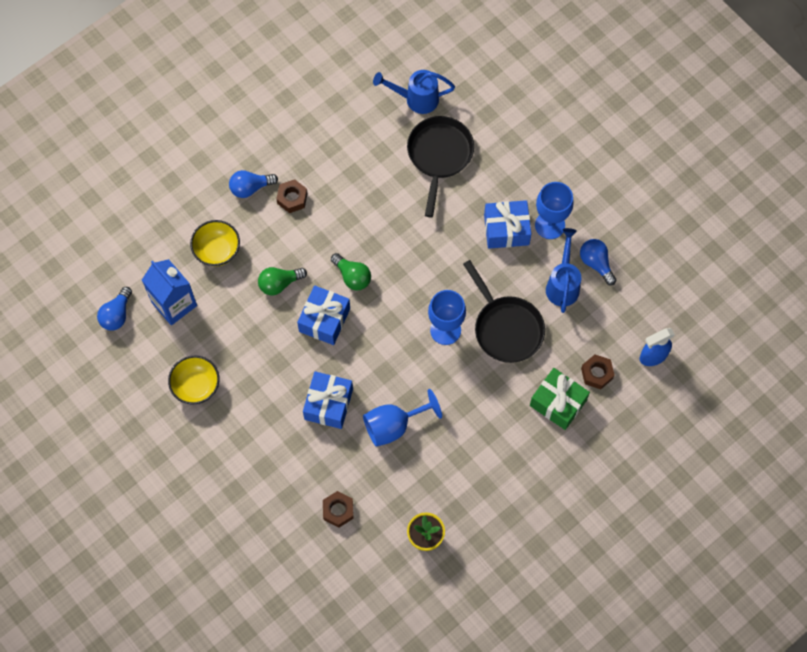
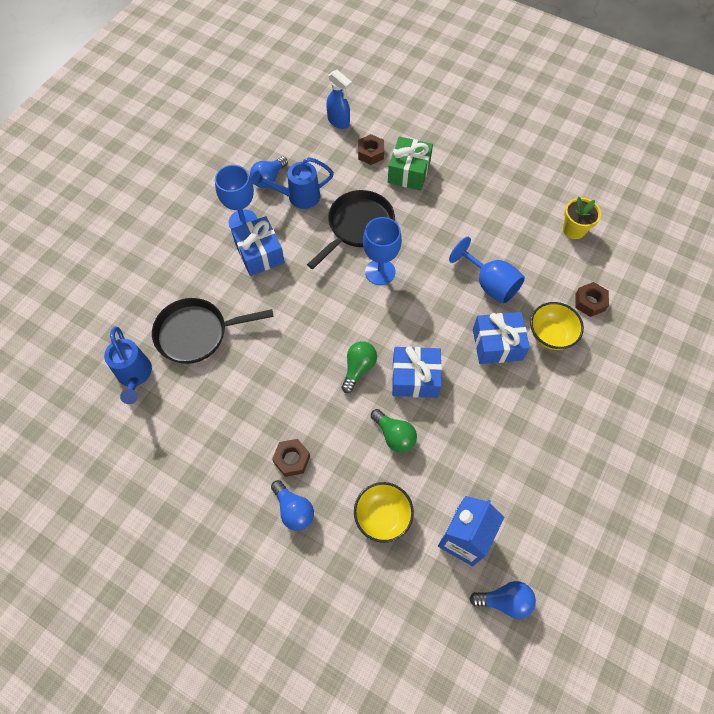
camera: 110 degrees left, 5 degrees down
yellow bowl [168,355,219,404] -> yellow bowl moved to [530,302,584,350]

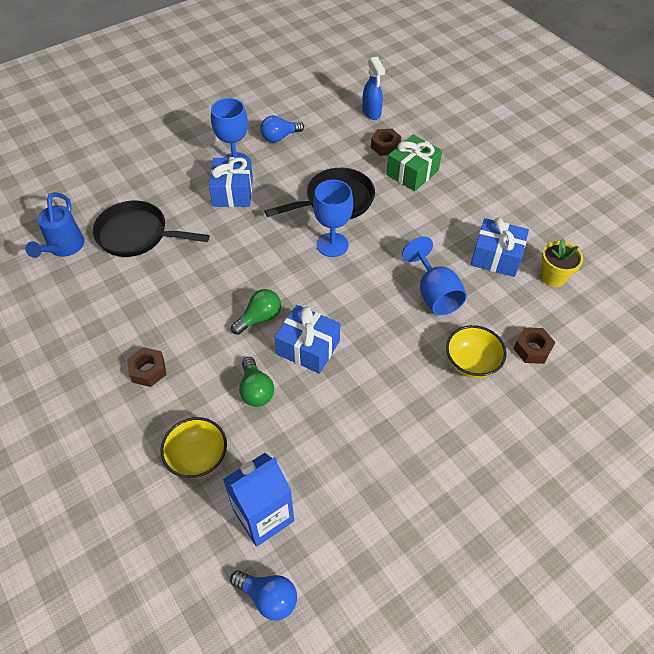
camera: 25 degrees right, 10 degrees down
blue watering can [252,157,334,209] -> none
blue light bulb [271,480,314,531] -> none
blue gift [473,312,530,364] -> blue gift moved to [471,217,529,277]

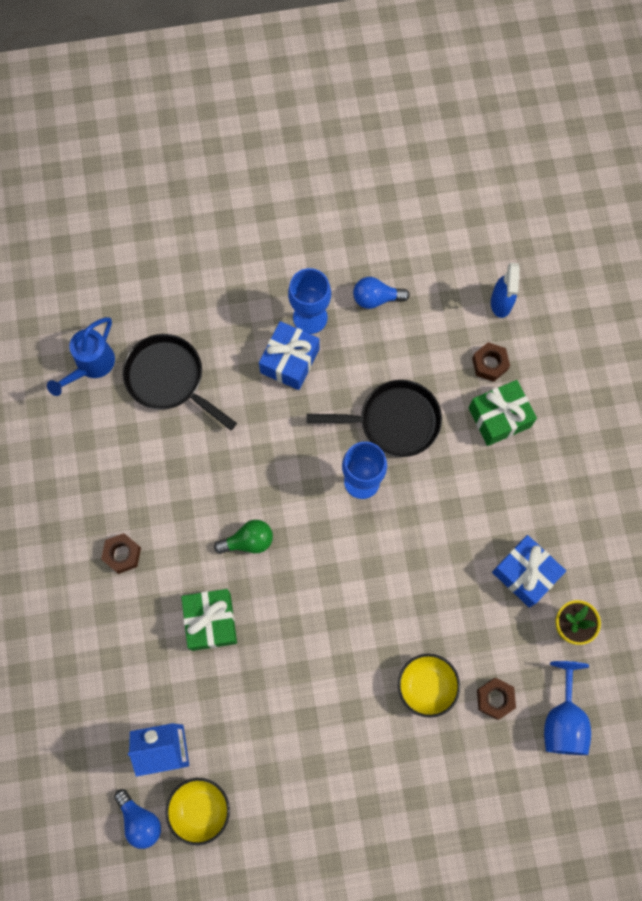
camera: 25 degrees right, 20 degrees up
yellow bowl [160,417,227,479] -> yellow bowl moved to [166,778,230,845]
green light bulb [239,357,274,407] -> green gift [181,589,237,651]
blue gift [275,305,340,374] -> none
blue goblet [402,236,467,315] -> blue goblet moved to [544,661,591,755]

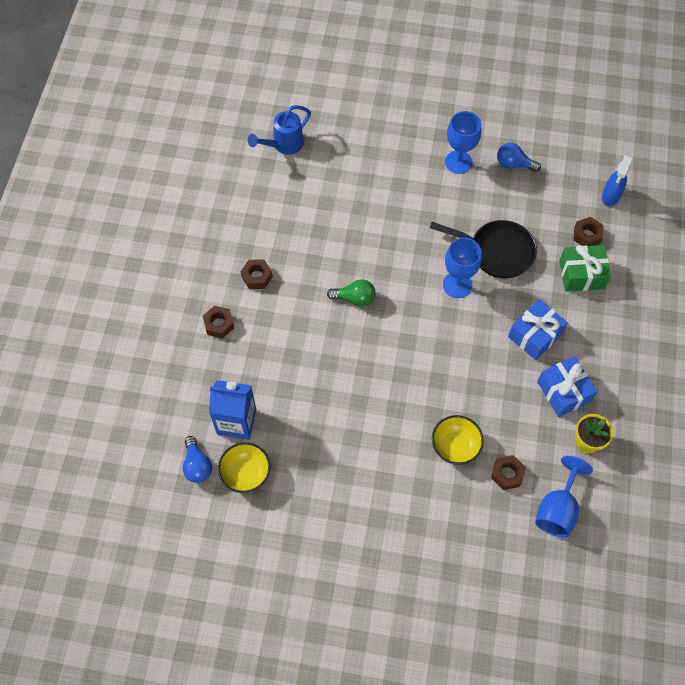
camera: 20 degrees right, 10 degrees down
black pan [122,334,237,430] -> none
green gift [181,589,237,651] -> none
blue gift [259,321,320,390] -> blue gift moved to [508,299,568,360]
none -> brown nut [203,306,234,338]

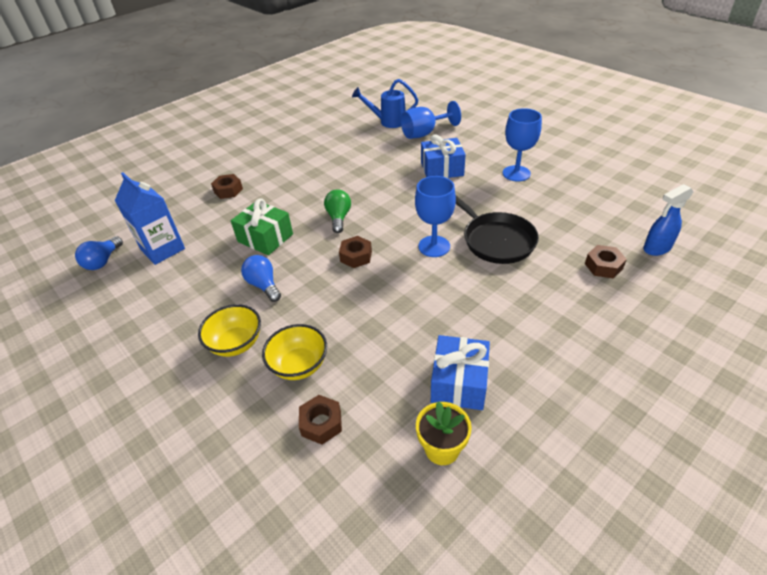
camera: 40 degrees right, 20 degrees down
yellow bowl [218,442,270,493] -> yellow bowl moved to [198,304,261,357]
brown nut [241,260,273,289] -> brown nut moved to [339,236,372,268]
green light bulb [327,279,376,307] -> green light bulb turned 135 degrees counterclockwise [324,190,351,233]
blue light bulb [497,143,541,172] -> blue light bulb moved to [241,255,281,302]
blue gift [508,299,568,360] -> blue gift moved to [421,134,466,178]
blue goblet [535,456,593,538] -> blue goblet moved to [401,101,461,139]
green gift [559,245,611,292] -> green gift moved to [231,199,293,255]

